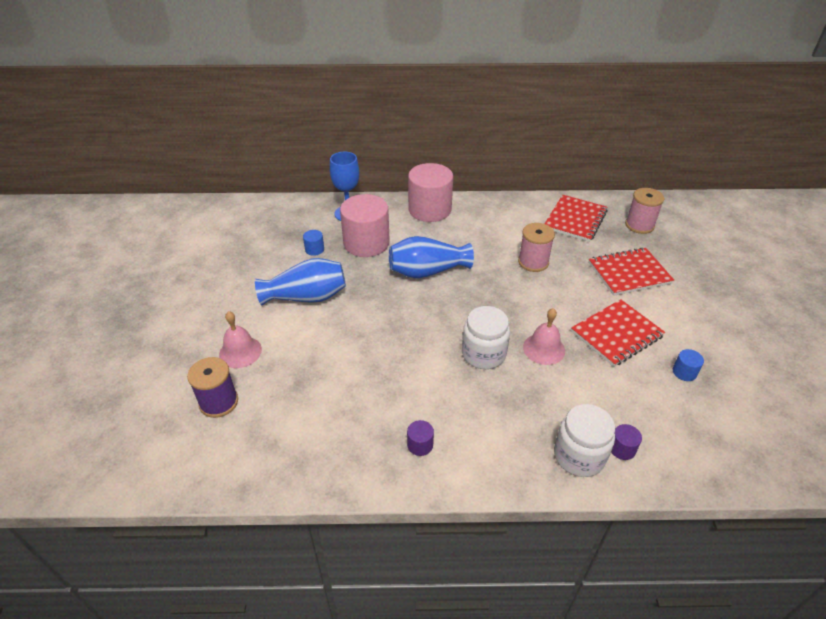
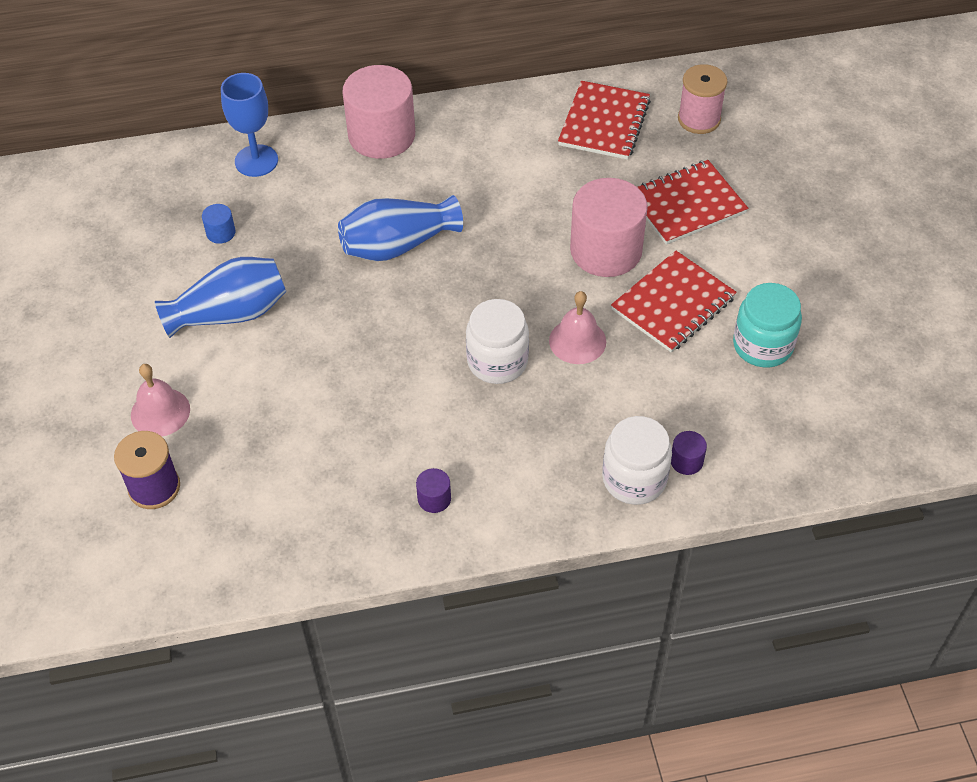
camera: 10 degrees left, 10 degrees up
pink cylinder [340,194,390,257] -> pink cylinder moved to [570,178,648,277]
pink spool [518,223,555,272] -> none
blue cylinder [673,349,704,381] -> turquoise jar [733,283,802,367]

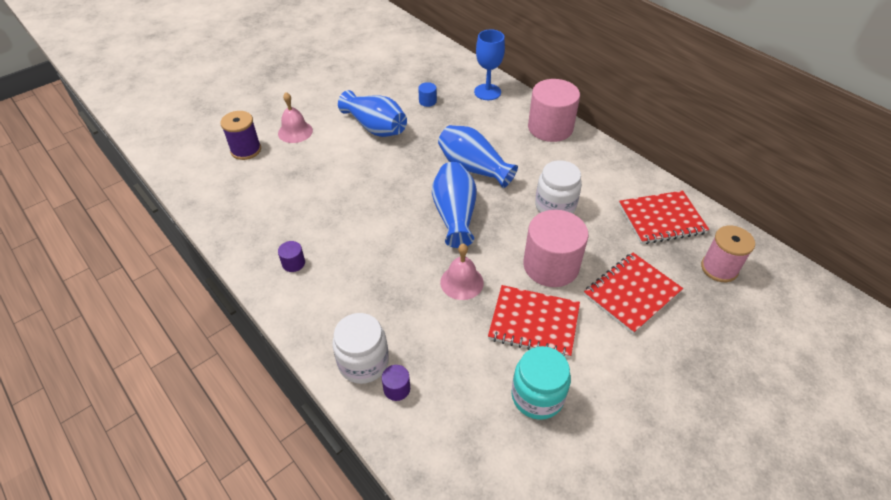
camera: 60 degrees right, 5 degrees down
white jar [466,299,529,384] -> white jar moved to [535,160,582,214]
red notebook [636,160,748,245] -> red notebook turned 75 degrees counterclockwise [584,253,683,334]
none -> blue vase [432,162,477,248]

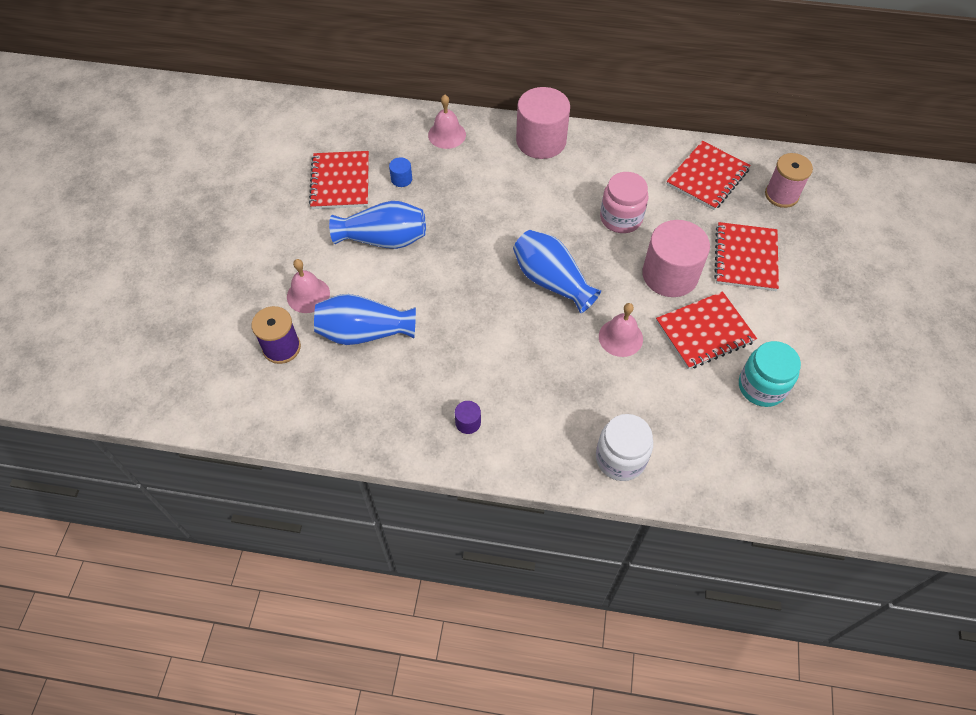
camera: 40 degrees left, 10 degrees up
purple cylinder [382,365,410,401] -> none
blue vase [438,125,518,188] -> blue vase moved to [314,294,416,345]
blue goblet [474,29,505,100] -> pink bell [428,94,466,149]
white jar [535,160,582,214] -> pink jar [600,172,648,233]
none -> red notebook [309,151,369,209]

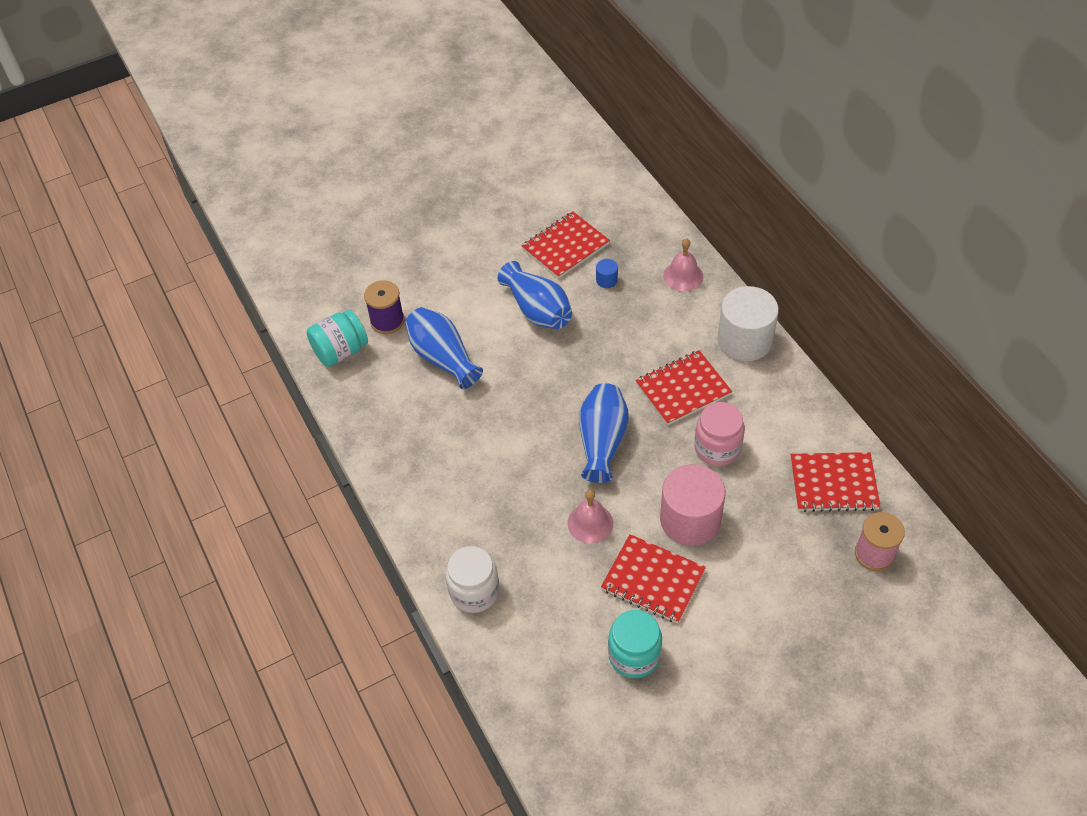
camera: 55 degrees right, 5 degrees down
pink bell [287,259,330,313] -> none
purple cylinder [455,401,481,434] -> none
pink cylinder [516,87,570,159] -> white cylinder [718,286,779,361]
red notebook [714,222,779,291] -> red notebook moved to [635,350,732,426]
none -> turquoise jar [306,310,368,367]

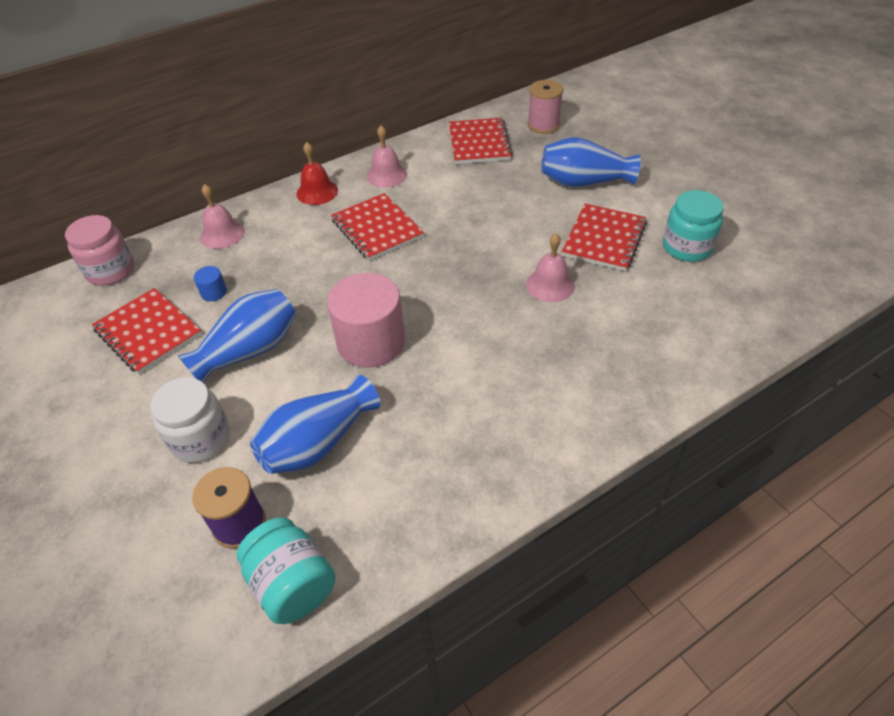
camera: 95 degrees left, 5 degrees down
white jar [446,546,499,613] -> white jar moved to [150,377,230,463]
blue vase [579,383,629,483] -> blue vase moved to [541,137,641,187]
pink cylinder [660,464,725,546] -> pink cylinder moved to [327,273,405,368]
pink jar [694,402,745,466] -> pink jar moved to [65,215,134,286]
white cylinder [718,286,779,361] -> red bell [297,142,338,205]
none -> pink bell [367,126,407,188]

